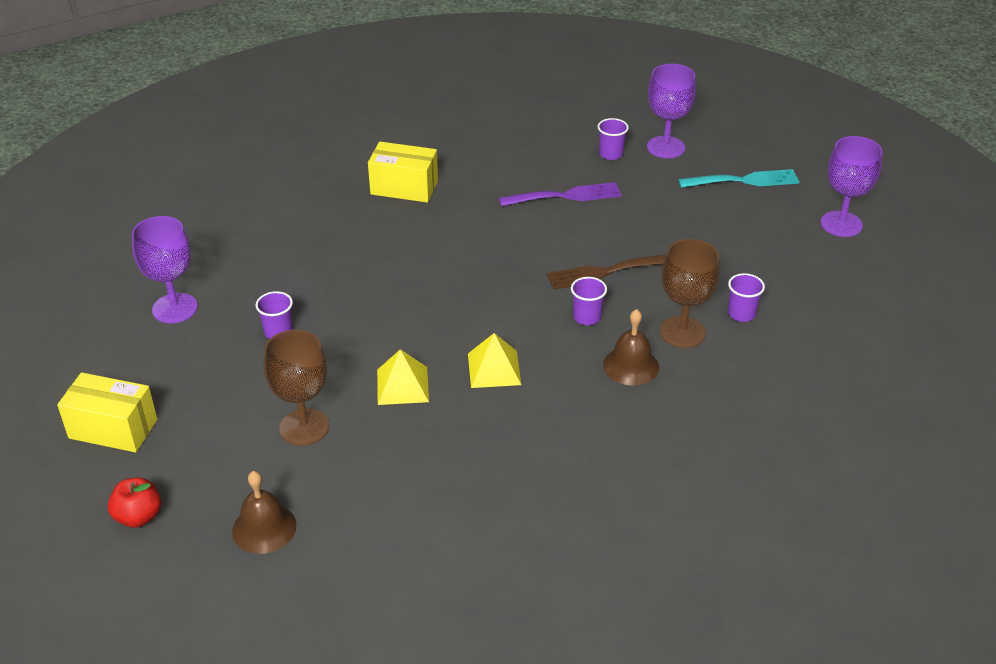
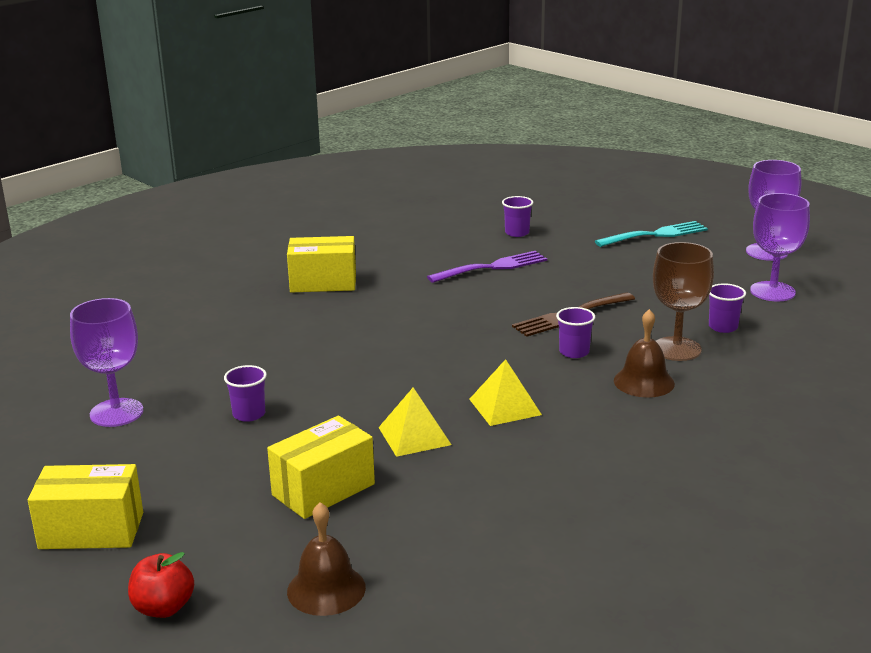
camera: 15 degrees left, 15 degrees down
brown goblet [264,330,329,446] -> yellow box [267,416,375,519]
purple goblet [647,64,696,158] -> purple goblet moved to [750,193,810,301]

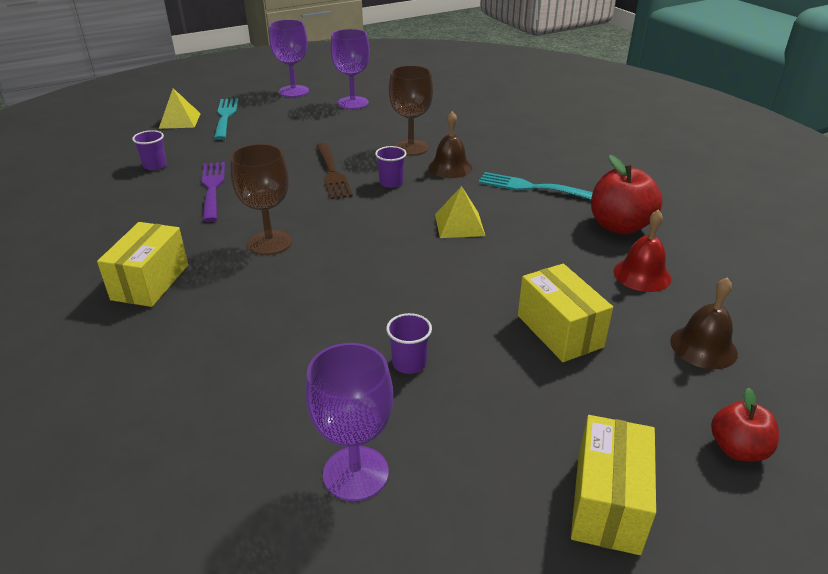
camera: 75 degrees left, 10 degrees up
yellow pyramid [378,387,452,457] -> yellow pyramid moved to [159,88,201,129]
purple cup [709,283,746,333] -> none
none -> brown goblet [230,144,292,255]
none -> turquoise fork [479,172,593,200]
none -> red apple [591,155,663,235]
none -> red bell [614,210,671,292]

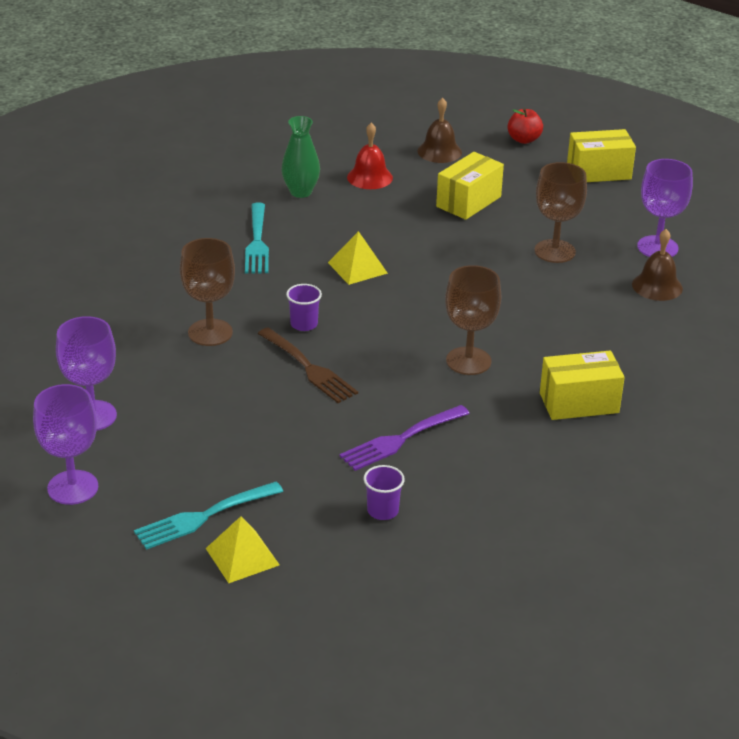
camera: 115 degrees left, 0 degrees up
brown fork [316,143,353,199] -> brown fork turned 90 degrees clockwise [258,327,358,403]
purple cup [386,313,432,374] -> brown goblet [534,162,587,263]
brown bell [428,111,472,178] -> brown bell moved to [632,229,683,301]
red apple [591,155,663,235] -> green vase [281,116,320,198]

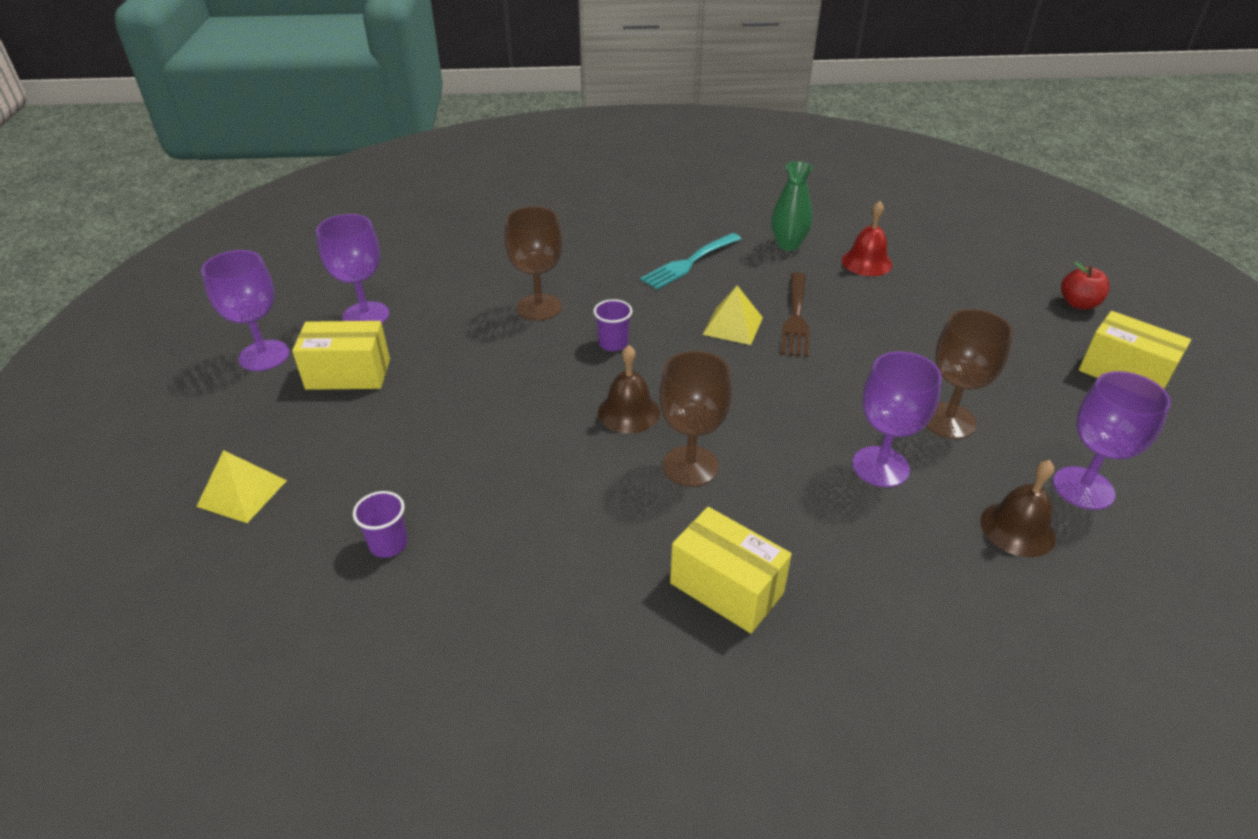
camera: 50 degrees right, 5 degrees up
turquoise fork [134,482,283,550] -> none
brown fork [258,327,358,403] -> brown fork moved to [781,272,809,357]
purple fork [339,405,470,471] -> none
brown bell [417,98,462,163] -> brown bell moved to [598,345,660,433]
yellow box [436,152,504,220] -> yellow box moved to [292,321,390,390]
none -> purple goblet [852,351,942,487]

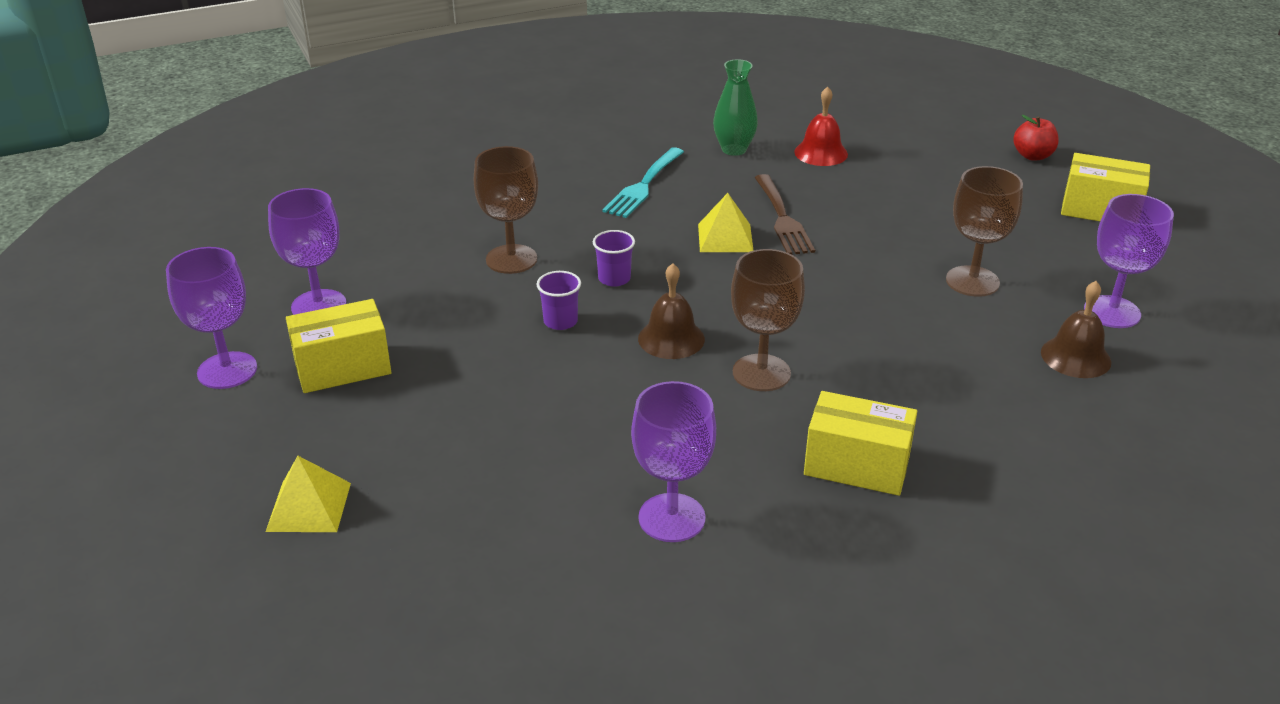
camera: 20 degrees left, 5 degrees down
purple cup [353,491,408,558] -> purple cup moved to [537,271,581,330]
purple goblet [852,351,942,487] -> purple goblet moved to [631,381,716,542]

